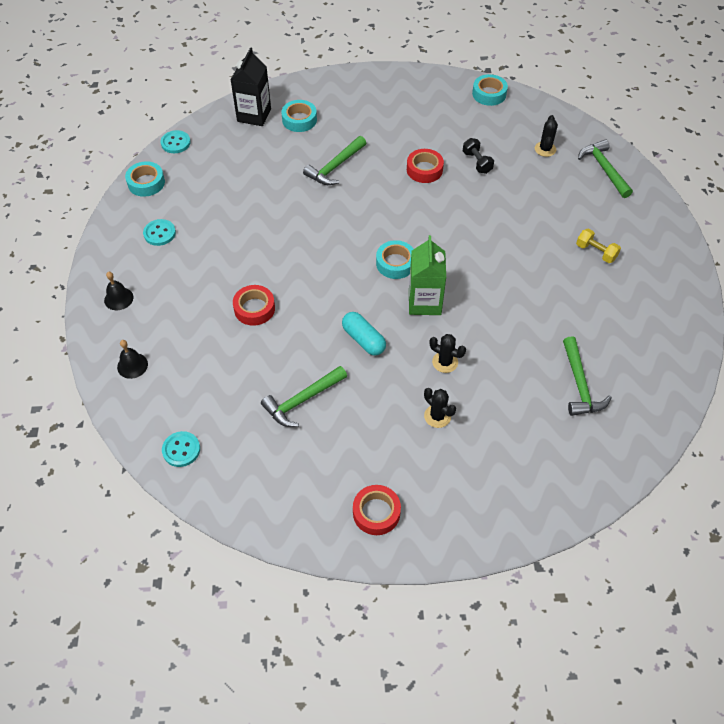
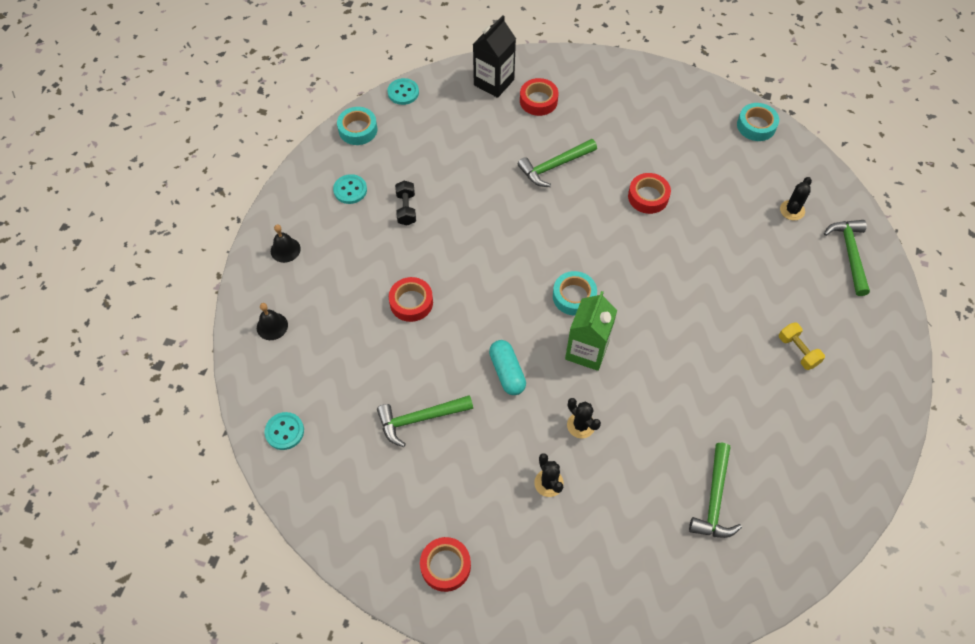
camera: 20 degrees right, 5 degrees up
turquoise tape [281,100,317,132] -> red tape [520,78,559,116]
black dumbbell [463,138,494,174] -> black dumbbell moved to [395,181,416,226]

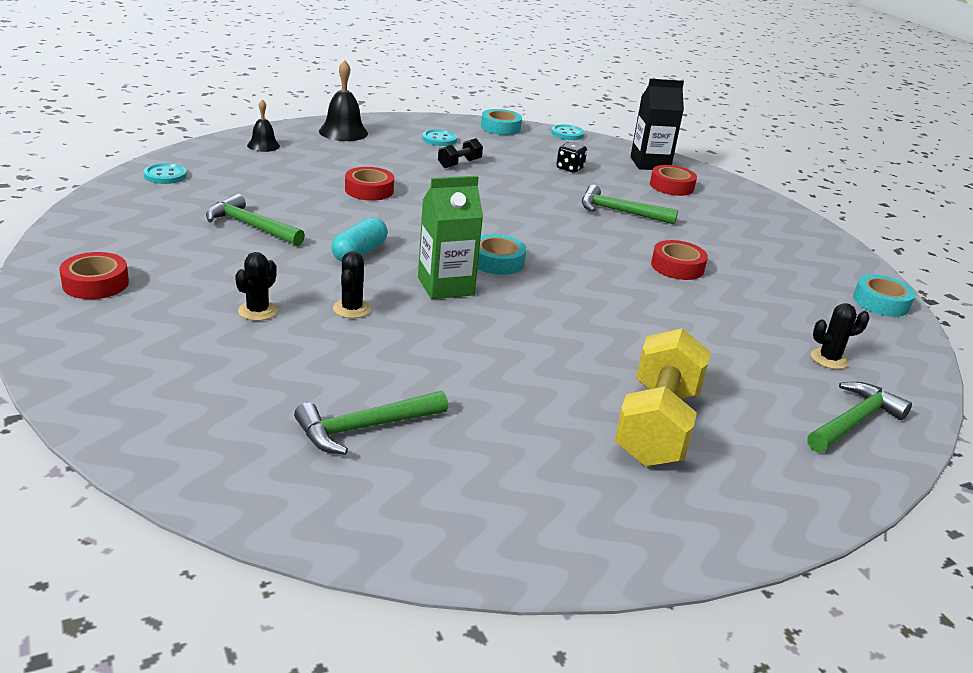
camera: 45 degrees right, 30 degrees down
black bell [271,224,301,263] -> black bell [319,60,368,141], size x1.61
yellow dumbbell [779,322,825,370] -> yellow dumbbell [614,328,711,466], size x2.11
none -> black dice [556,142,587,173]

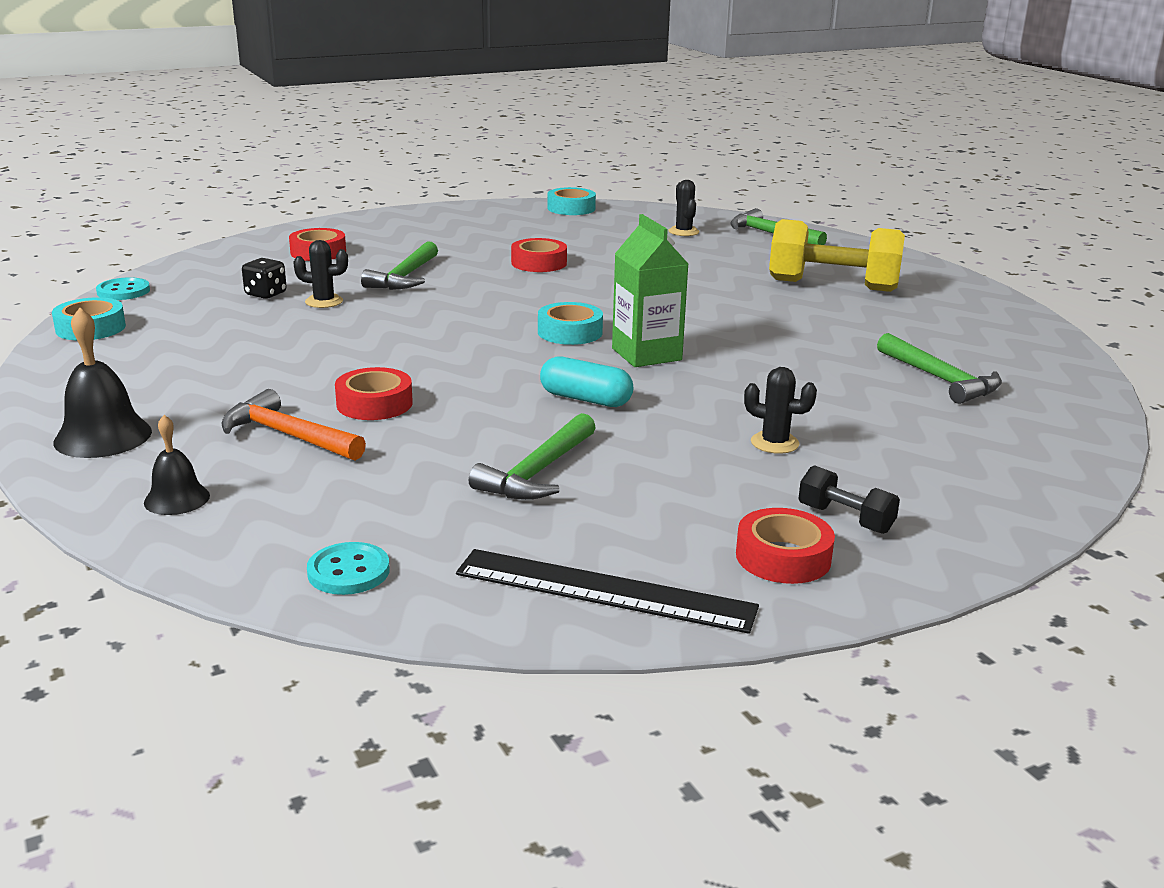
camera: 90 degrees left, 5 degrees down
black cactus [333,251,371,318] -> black cactus moved to [293,240,348,308]
turquoise button [422,129,457,146] -> none
black dumbbell [438,138,483,168] -> black dumbbell moved to [798,465,900,534]
black carton [630,79,684,170] -> none
none -> orange hammer [222,389,366,461]
none -> black ruler [456,549,759,634]

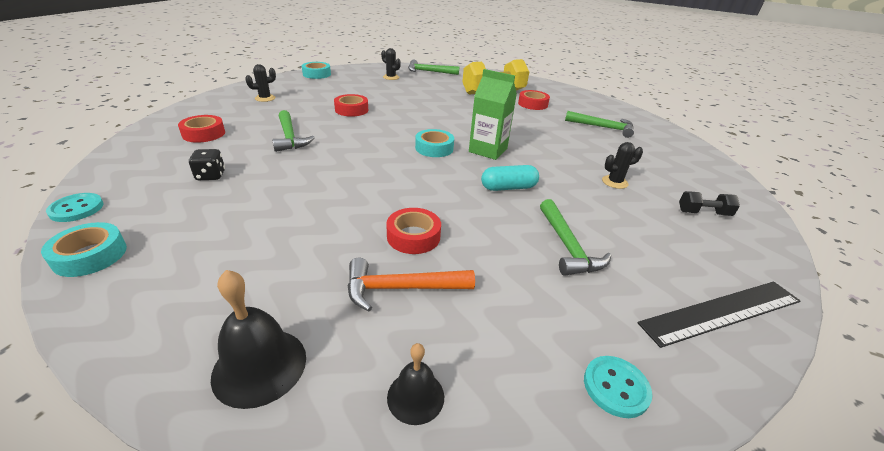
camera: 40 degrees left, 10 degrees up
black cactus [293,240,348,308] -> black cactus moved to [245,64,276,102]
red tape [736,508,835,584] -> red tape moved to [518,90,550,110]

